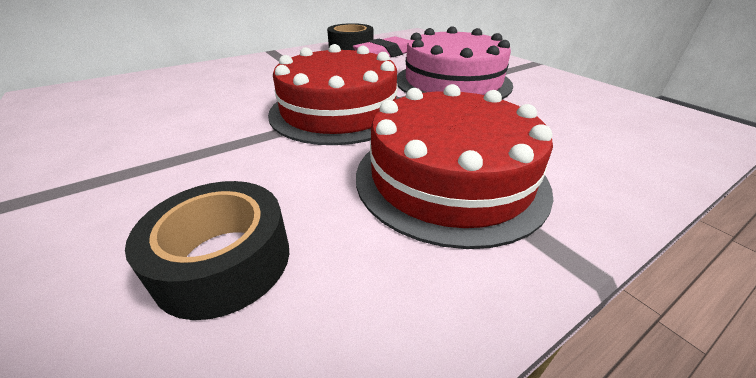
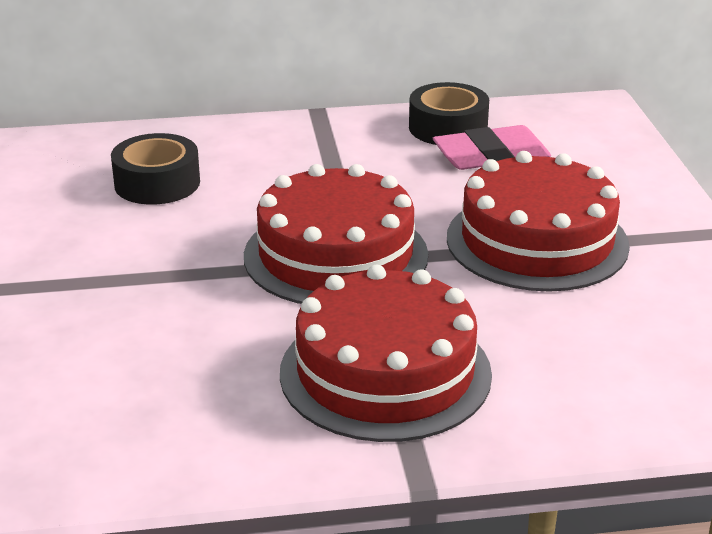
camera: 25 degrees right, 5 degrees down
black tape [125,181,289,320] -> black tape moved to [111,133,200,205]
pink cake [397,26,513,99] -> red cake [447,151,630,292]

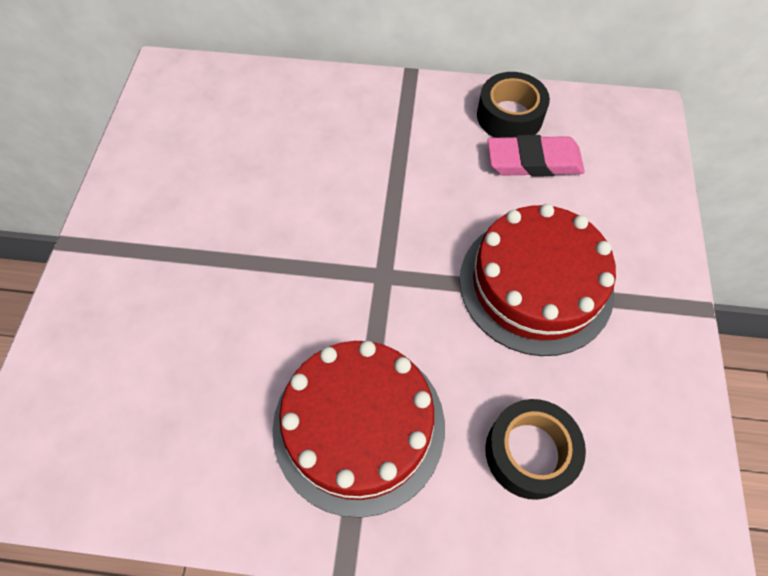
camera: 15 degrees right, 30 degrees up
black tape [111,133,200,205] -> black tape moved to [485,399,586,500]
red cake [244,164,428,304] -> none

